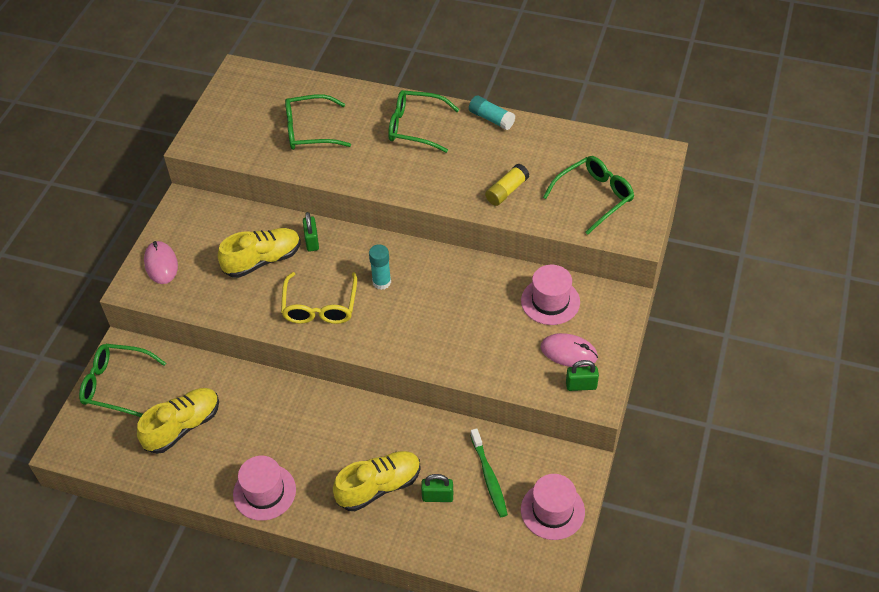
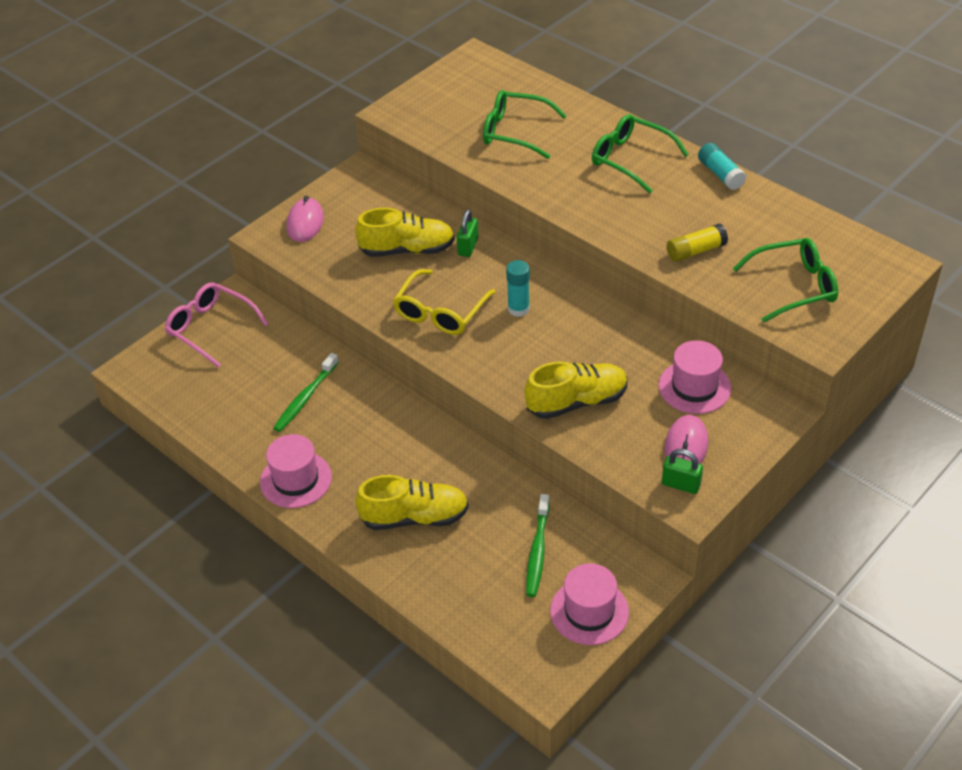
camera: 25 degrees right, 5 degrees down
green glasses [79,344,166,417] -> pink glasses [164,282,268,368]
yellow shoe [137,388,219,454] -> yellow shoe moved to [524,361,628,419]
green padlock [421,474,453,502] -> none
pink mouse [541,333,598,367] -> pink mouse turned 60 degrees clockwise [664,415,708,464]
none -> green toothbrush [273,353,339,432]

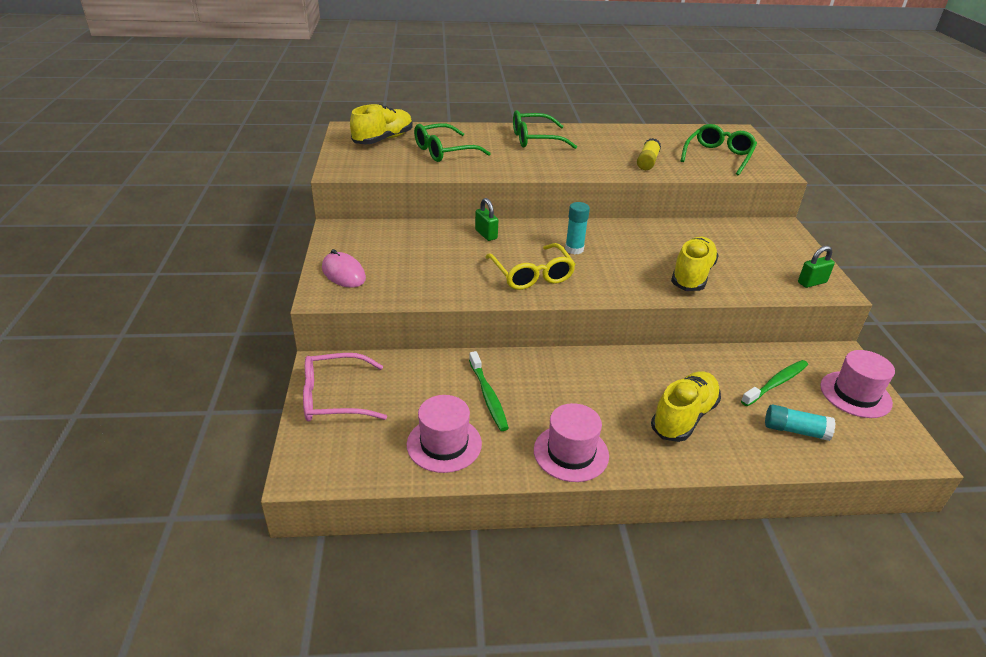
camera: 50 degrees left, 10 degrees down
yellow shoe [355,208,455,257] -> yellow shoe moved to [350,104,412,144]
green toothbrush [526,494,550,597] -> green toothbrush turned 90 degrees counterclockwise [741,360,808,406]
pink hat [659,340,731,414] -> pink hat moved to [407,395,482,473]
pink mouse [664,415,708,464] -> none
turquoise glue stick [698,143,746,190] -> turquoise glue stick moved to [765,404,836,441]

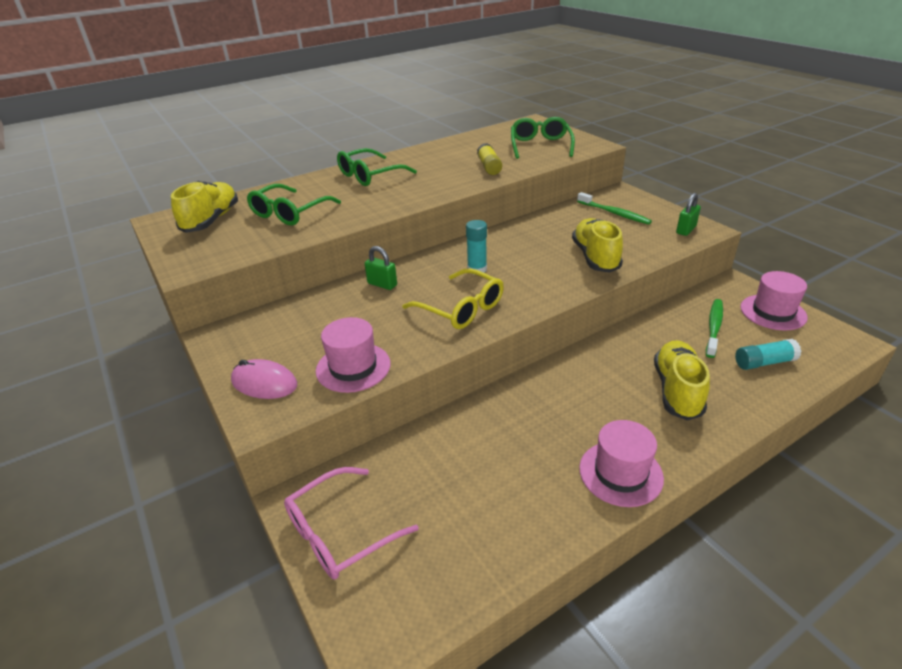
camera: 25 degrees left, 0 degrees up
pink hat [407,395,482,473] -> pink hat moved to [316,317,390,393]
green toothbrush [469,351,509,431] -> green toothbrush moved to [577,192,652,225]

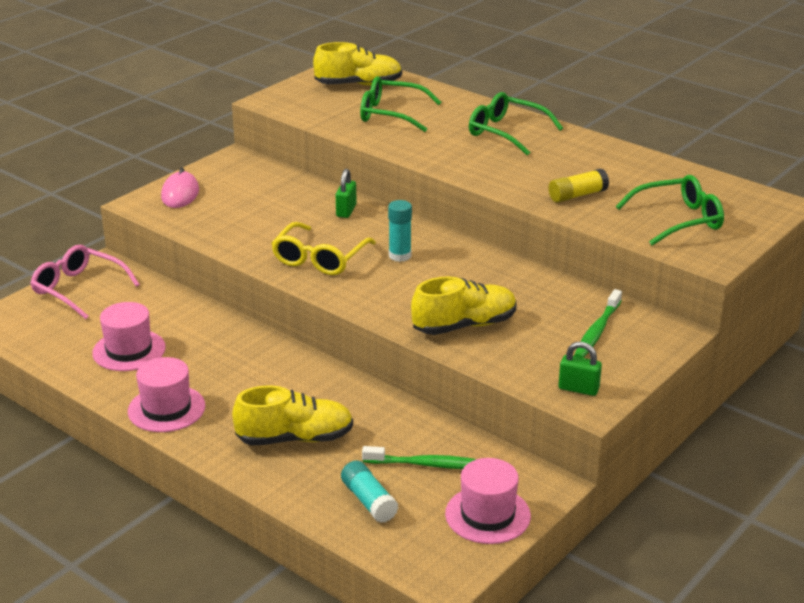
camera: 70 degrees right, 5 degrees down
pink hat [316,317,390,393] -> pink hat moved to [92,302,166,371]

